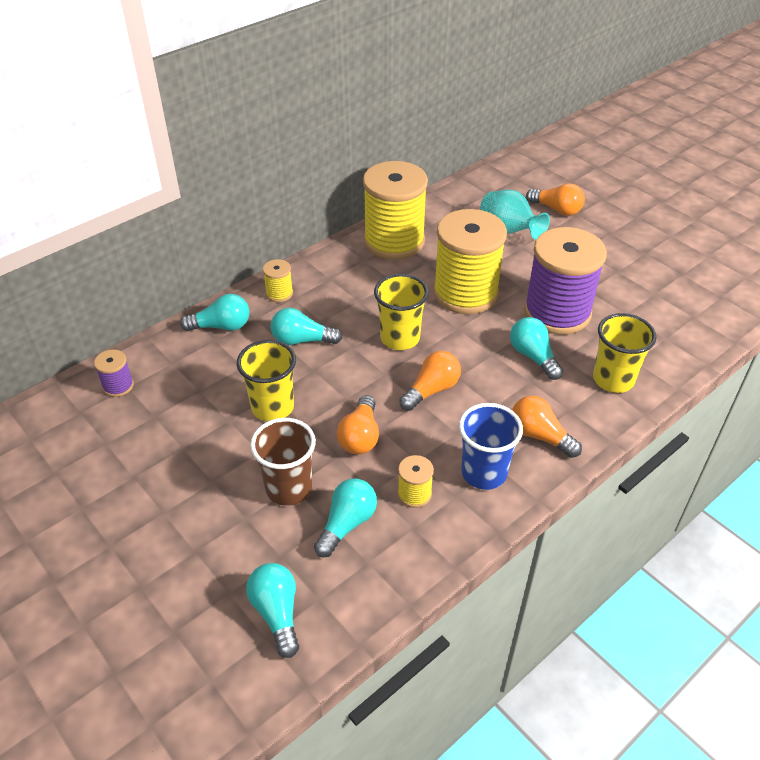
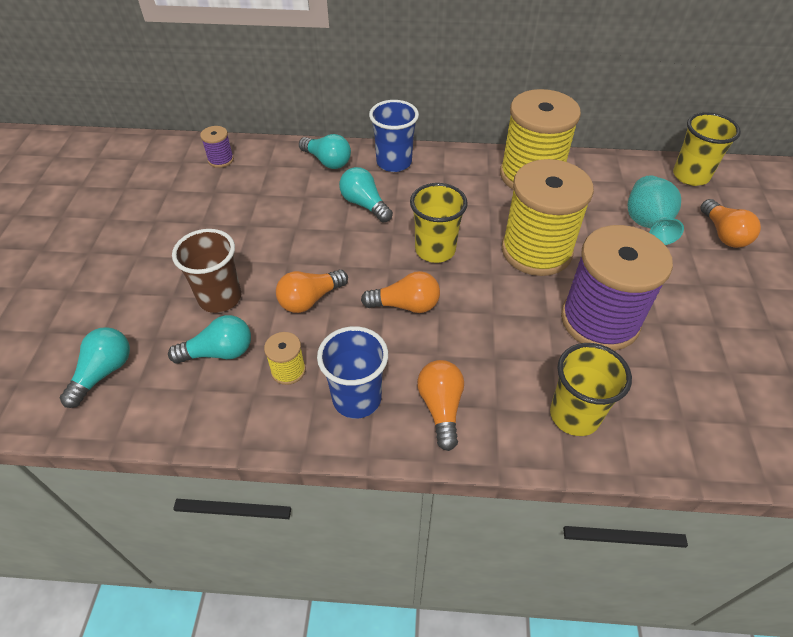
camera: 45 degrees right, 5 degrees up
yellow cup [237,340,296,421] -> yellow cup moved to [673,112,741,186]
yellow spool [263,259,293,302] -> blue cup [369,100,419,172]
turquoise light bulb [510,317,563,380] -> none

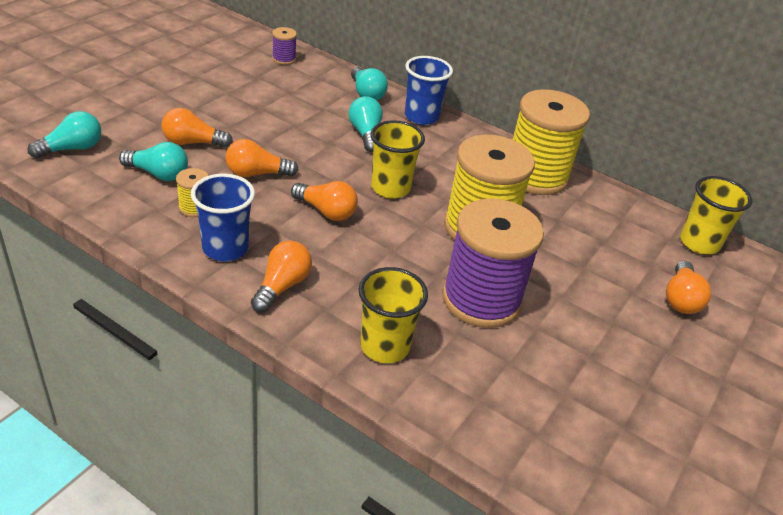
camera: 25 degrees right, 10 degrees down
brown cup [172,229,242,313] -> orange light bulb [161,108,233,148]
turquoise vase [628,175,684,245] -> none

